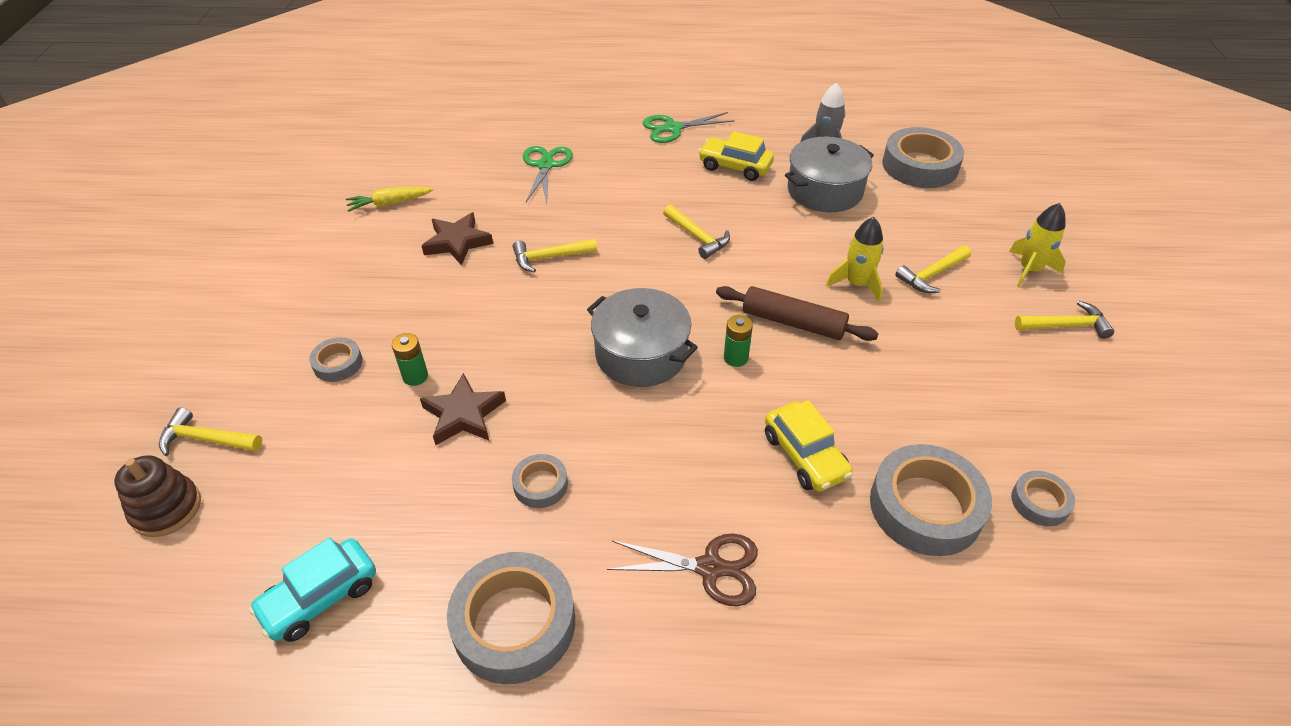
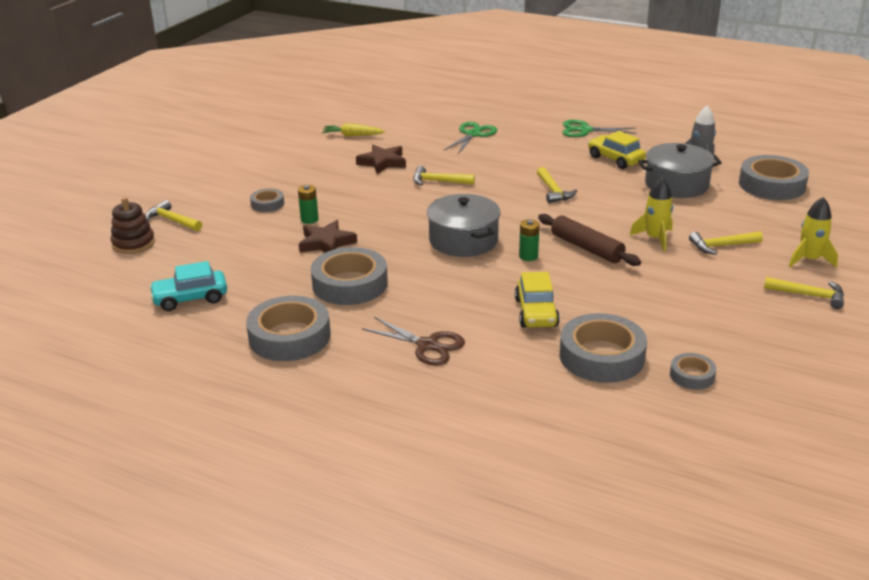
camera: 25 degrees right, 15 degrees down
grey tape [512,454,568,508] -> grey tape [311,247,388,305], size x1.98

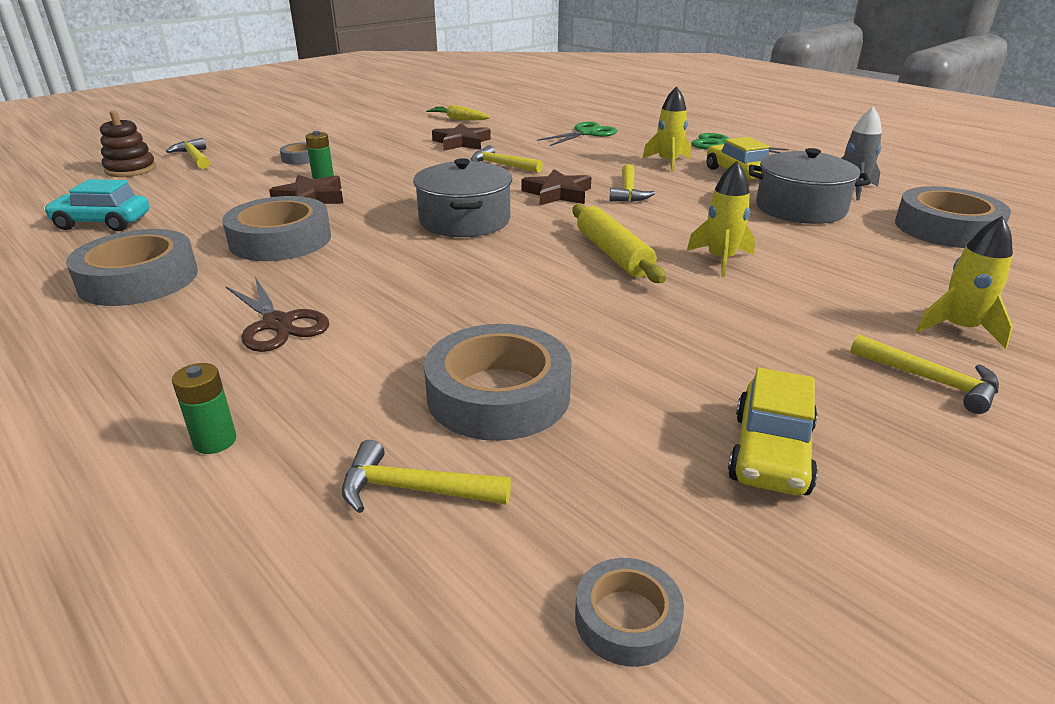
camera: 20 degrees right, 0 degrees up
yellow car [515,272,560,327] -> yellow car moved to [728,368,818,495]
green battery [519,219,540,261] -> green battery moved to [172,363,237,454]
brown rolling pin [538,214,641,266] -> yellow rolling pin [573,204,666,283]
grey tape [670,353,716,390] -> grey tape moved to [575,558,684,667]
yellow hammer [689,231,763,255] -> yellow hammer moved to [342,440,511,513]
none -> brown star [522,169,591,205]
none -> yellow rocket [642,86,691,172]

